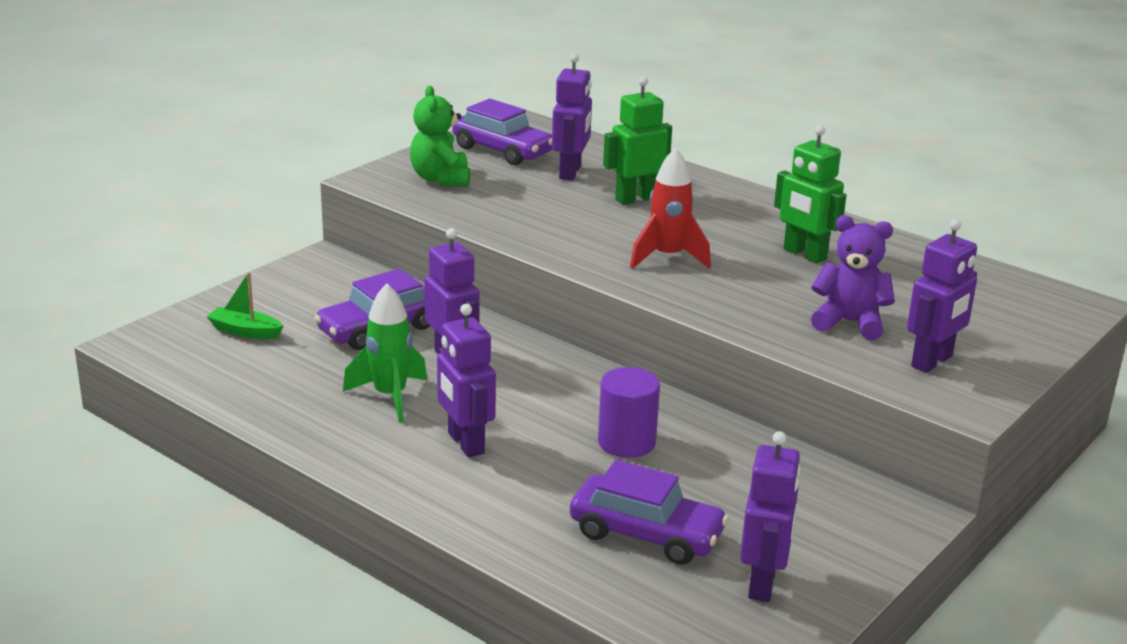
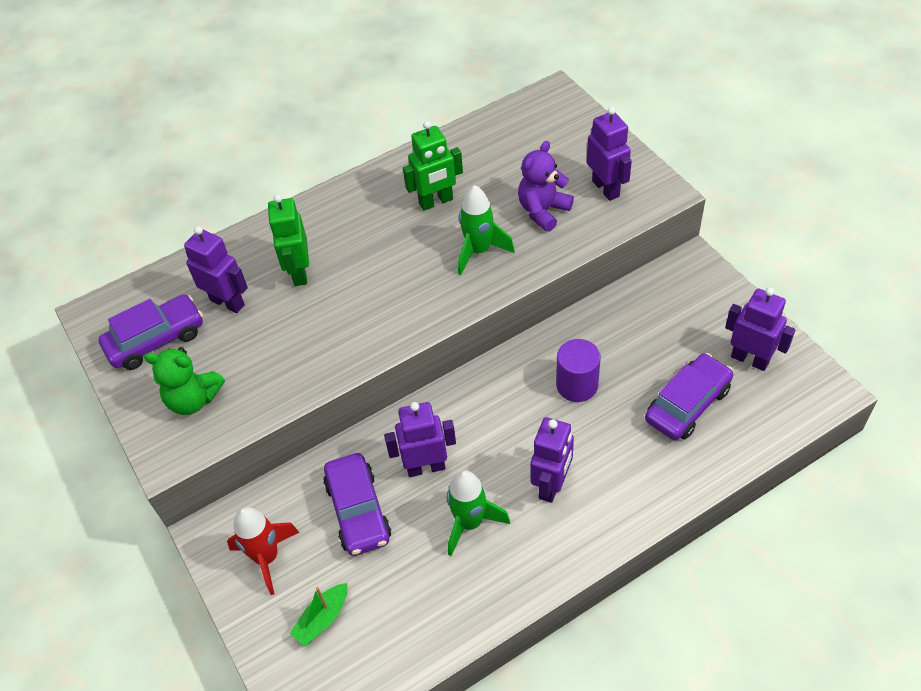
camera: 65 degrees left, 25 degrees up
purple robot [437,304,496,458] -> purple robot turned 60 degrees counterclockwise [530,417,574,503]
red rocket [630,148,711,269] -> red rocket moved to [227,507,300,595]
none -> green rocket [458,185,515,275]

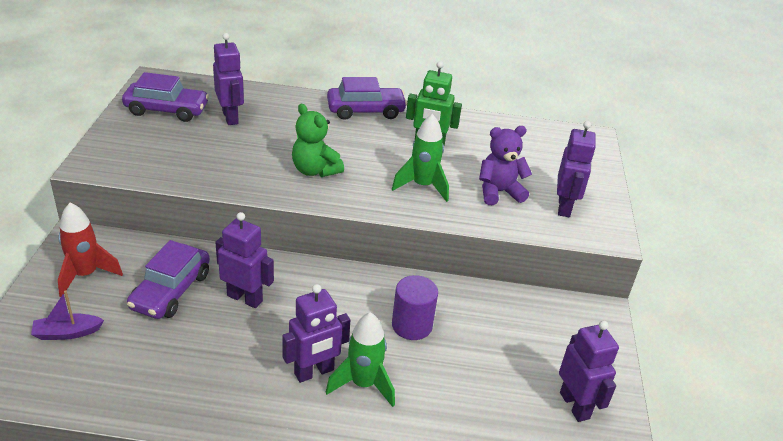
camera: 30 degrees right, 15 degrees down
green teddy bear [144,347,225,415] -> green teddy bear moved to [292,104,344,177]
green robot [268,194,309,286] -> none
green boat [290,583,347,646] -> purple boat [31,291,104,340]
green rocket [447,470,510,556] -> green rocket moved to [326,312,395,407]
purple car [645,353,733,440] -> purple car moved to [327,77,407,120]

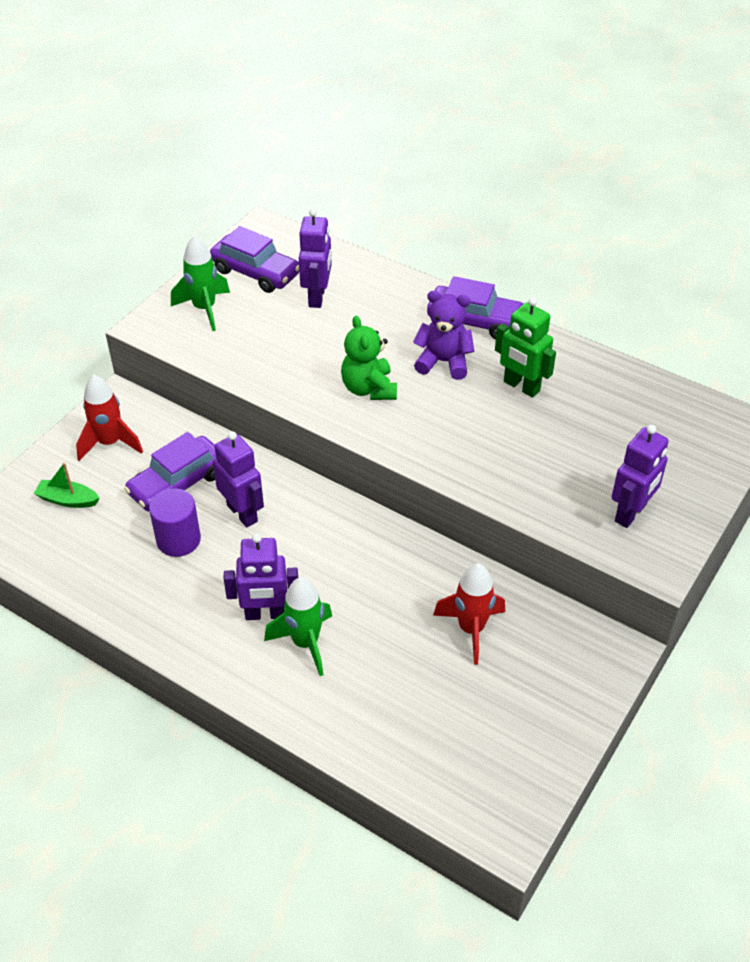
camera: 30 degrees right, 10 degrees up
purple boat [31,291,104,340] -> green boat [34,463,99,508]
green rocket [392,114,449,202] -> green rocket moved to [171,235,230,331]
purple cylinder [392,275,438,340] -> purple cylinder moved to [149,489,201,557]
purple teddy bear [479,126,532,205] -> purple teddy bear moved to [413,291,474,380]
purple robot [559,321,619,422] -> none
none -> red rocket [433,563,505,665]

